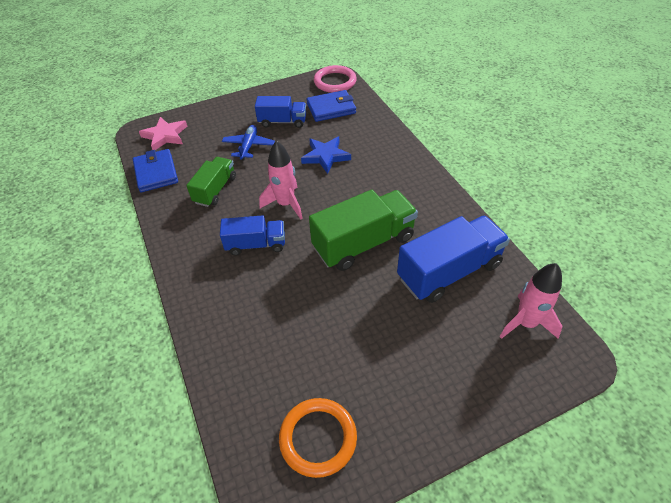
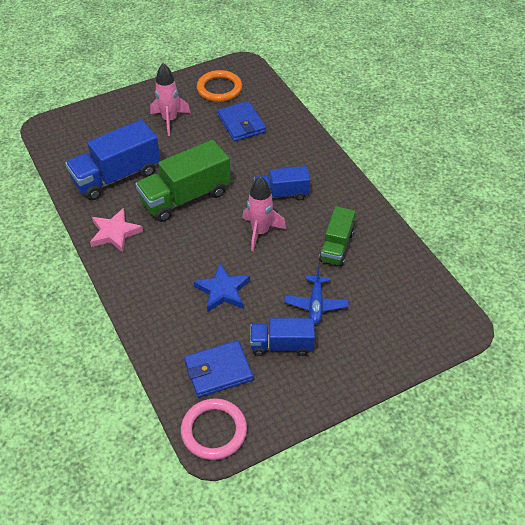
camera: 175 degrees right, 0 degrees up
blue wallet [133,149,178,192] -> blue wallet moved to [218,101,266,141]
pink star [139,117,187,150] -> pink star moved to [90,208,143,253]
pink rocket [499,263,563,339] -> pink rocket moved to [150,63,191,136]

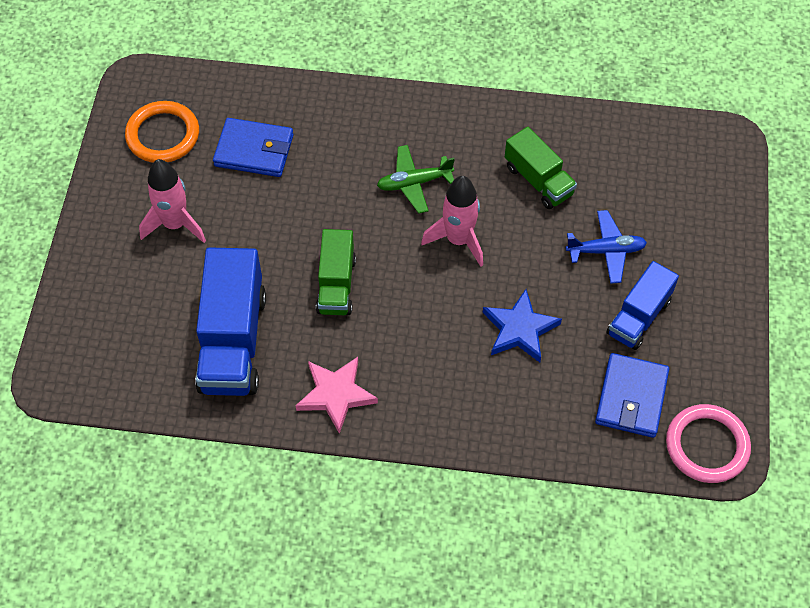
camera: 55 degrees left, 10 degrees up
green truck [136,140,231,222] -> green truck [316,229,356,315], size x0.60
blue truck [254,166,310,200] -> green plane [377,145,455,214]
blue plane [284,266,349,324] -> blue plane turned 45 degrees counterclockwise [566,210,647,284]

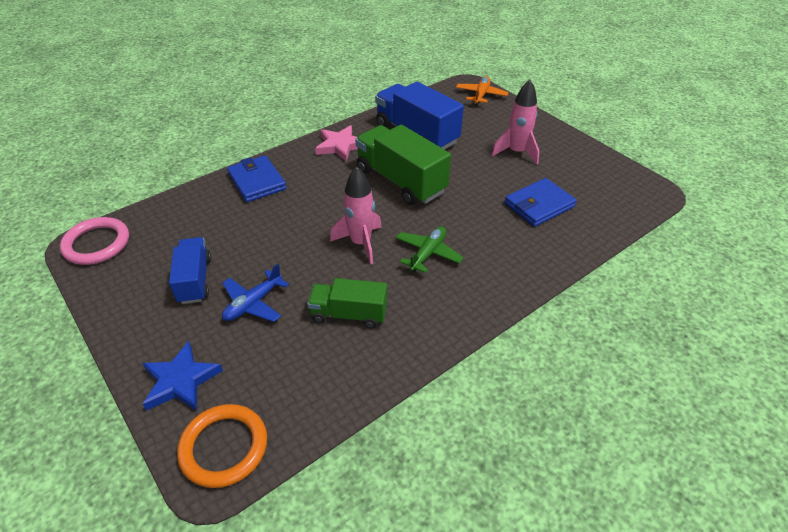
camera: 135 degrees right, 15 degrees down
orange ring [125,101,199,163] -> orange ring moved to [177,404,267,488]
green truck [316,229,356,315] -> green truck [355,125,451,205], size x1.66
blue star [483,289,562,363] -> blue star moved to [142,341,223,411]
blue wallet [595,353,669,438] -> blue wallet moved to [227,155,286,202]
none -> orange plane [456,76,509,106]

